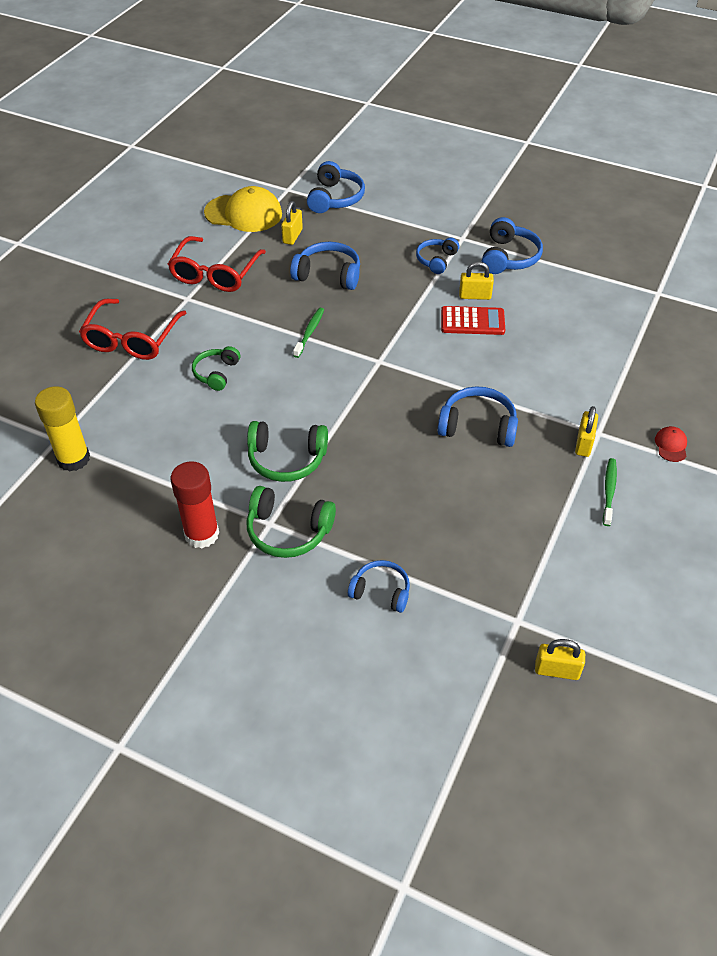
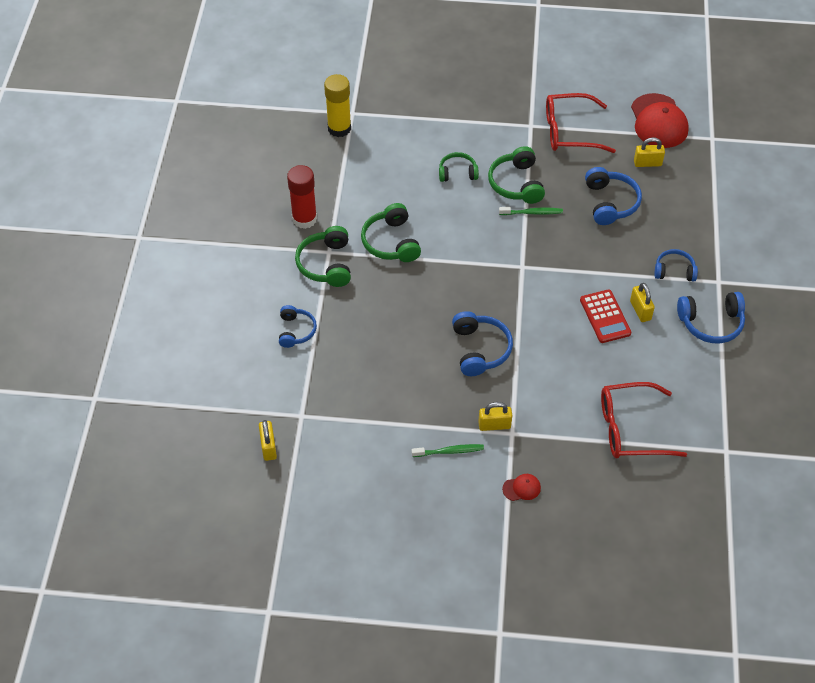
camera: 70 degrees right, 5 degrees up
red glasses [79,299,186,360] -> red glasses moved to [601,382,687,458]
yellow cap [204,186,282,232] -> red cap [631,93,689,148]
blue headphones [307,161,365,213] -> none
none -> green headphones [488,146,545,204]

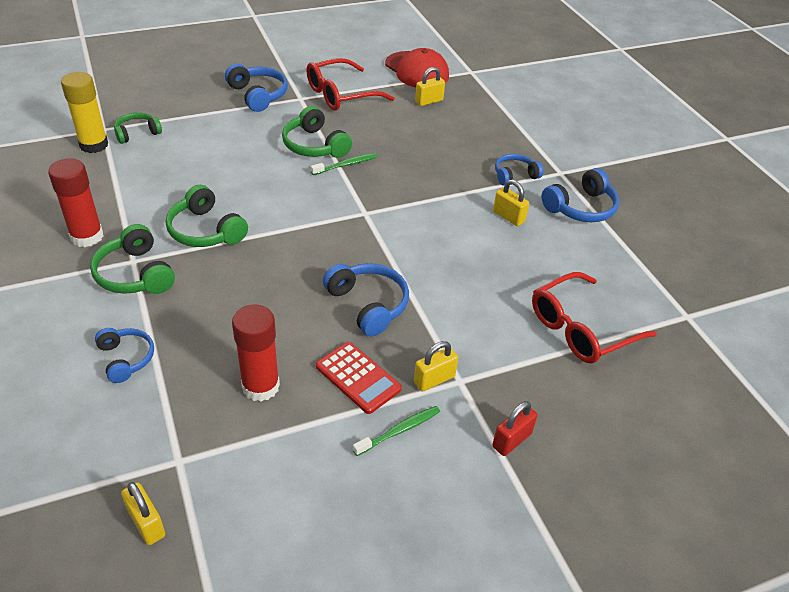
camera: 30 degrees left, 10 degrees down
green headphones [439,152,479,182] -> green headphones moved to [114,112,162,144]
red cap [502,474,541,501] -> red padlock [492,401,538,456]
red calculator [580,289,631,343] -> red calculator moved to [316,342,402,414]
blue headphones [585,167,642,225] -> blue headphones moved to [225,64,288,112]
none -> red glue stick [232,304,280,402]

